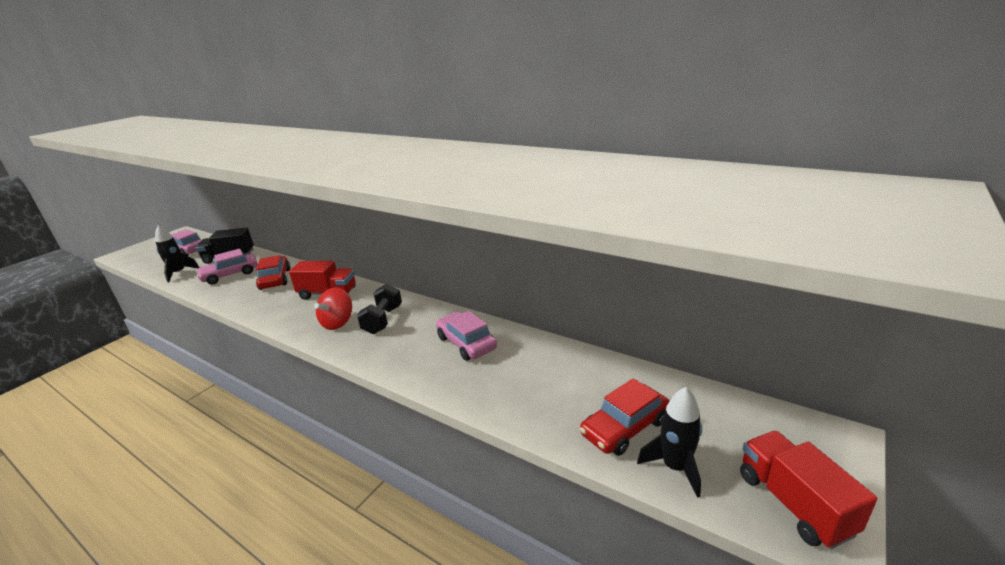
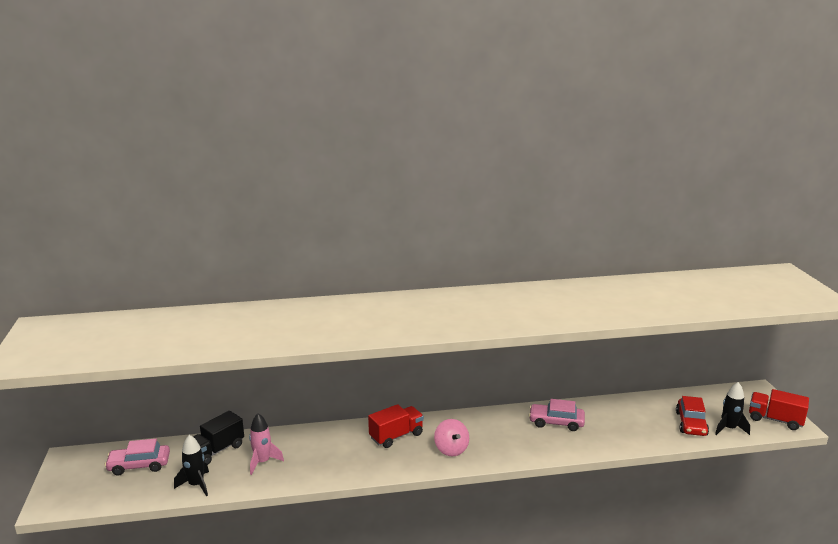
camera: 45 degrees left, 5 degrees down
pink car [196,249,258,284] -> pink rocket [249,413,284,475]
red car [256,255,290,290] -> none
red spinning top [314,287,352,330] -> pink spinning top [434,419,469,456]
black dumbbell [357,284,402,334] -> none

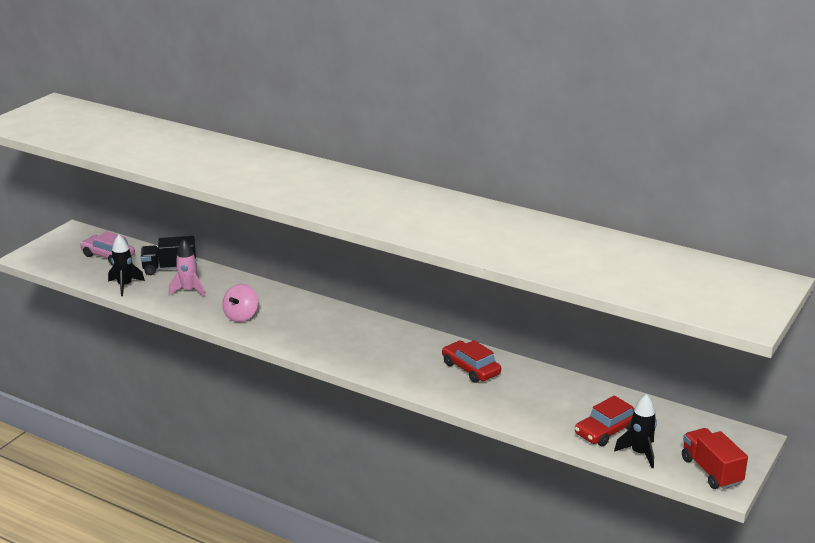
camera: 40 degrees right, 5 degrees up
red truck [368,404,424,448] -> none
pink spinning top [434,419,469,456] -> pink spinning top moved to [222,284,258,322]
pink car [529,399,585,431] -> red car [442,340,501,383]

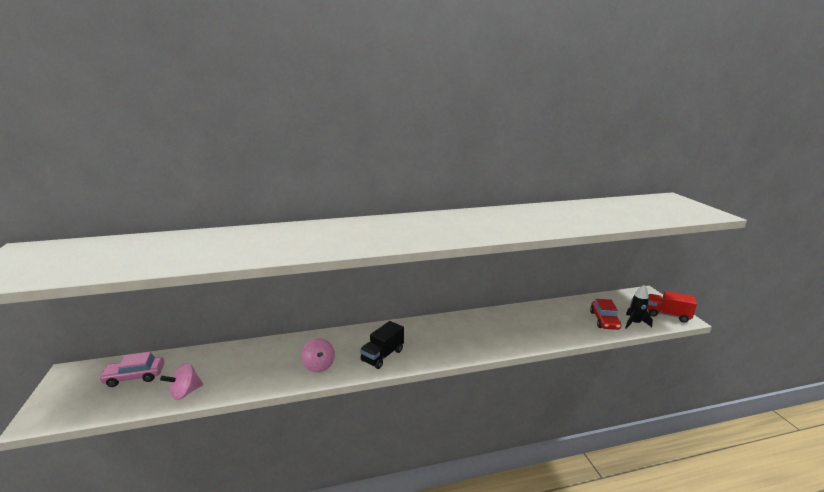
camera: 45 degrees left, 5 degrees down
black rocket [108,235,145,296] -> pink spinning top [160,363,203,400]
black truck [141,236,196,275] -> black truck moved to [360,321,404,369]
pink rocket [169,239,205,297] -> none
red car [442,340,501,383] -> none

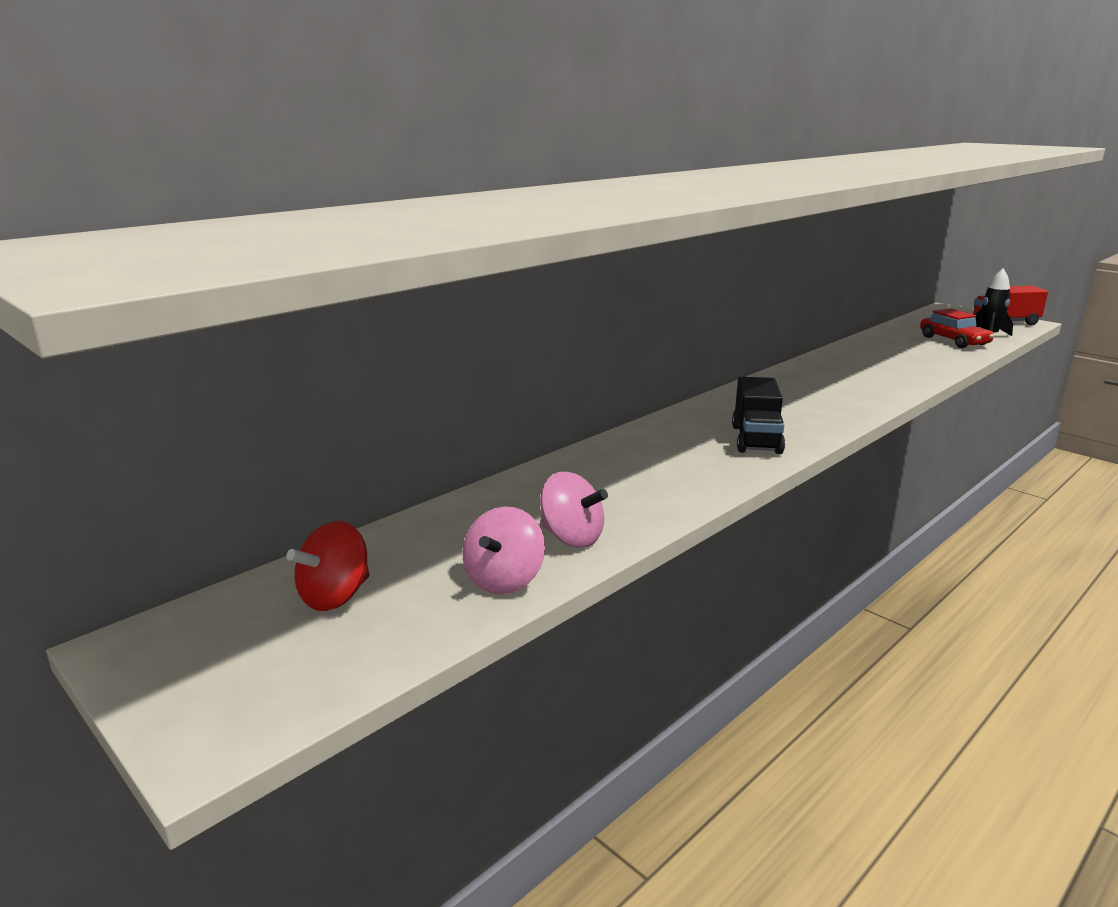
camera: 30 degrees left, 0 degrees up
pink car [99,352,165,387] -> red spinning top [286,521,369,611]
pink spinning top [301,338,335,372] -> pink spinning top moved to [540,472,608,548]

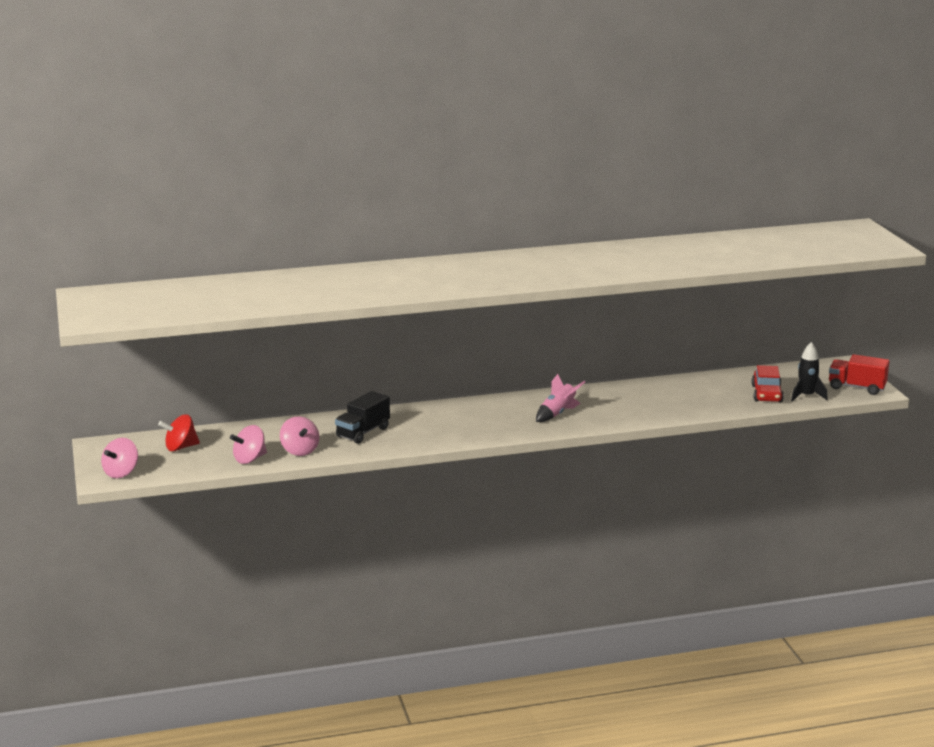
camera: 30 degrees right, 0 degrees up
black truck [732,377,785,454] -> black truck moved to [335,391,390,444]
none -> pink spinning top [101,438,138,478]
none -> pink rocket [536,374,585,422]

